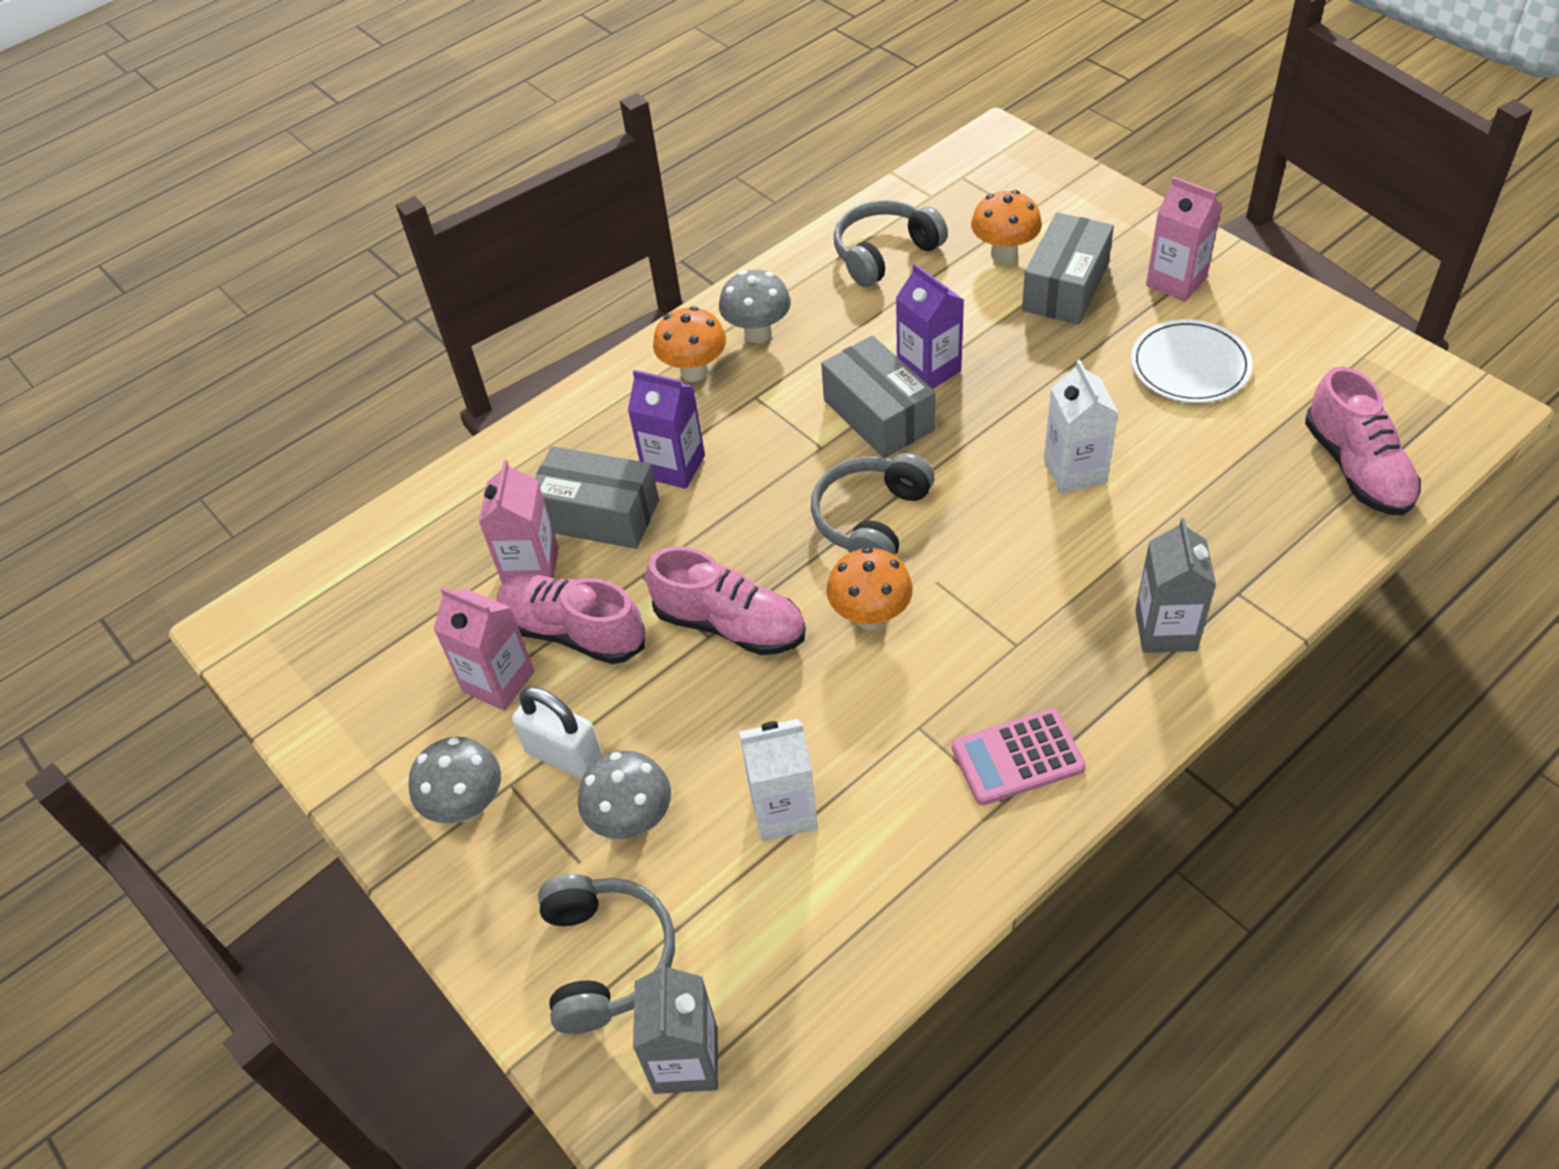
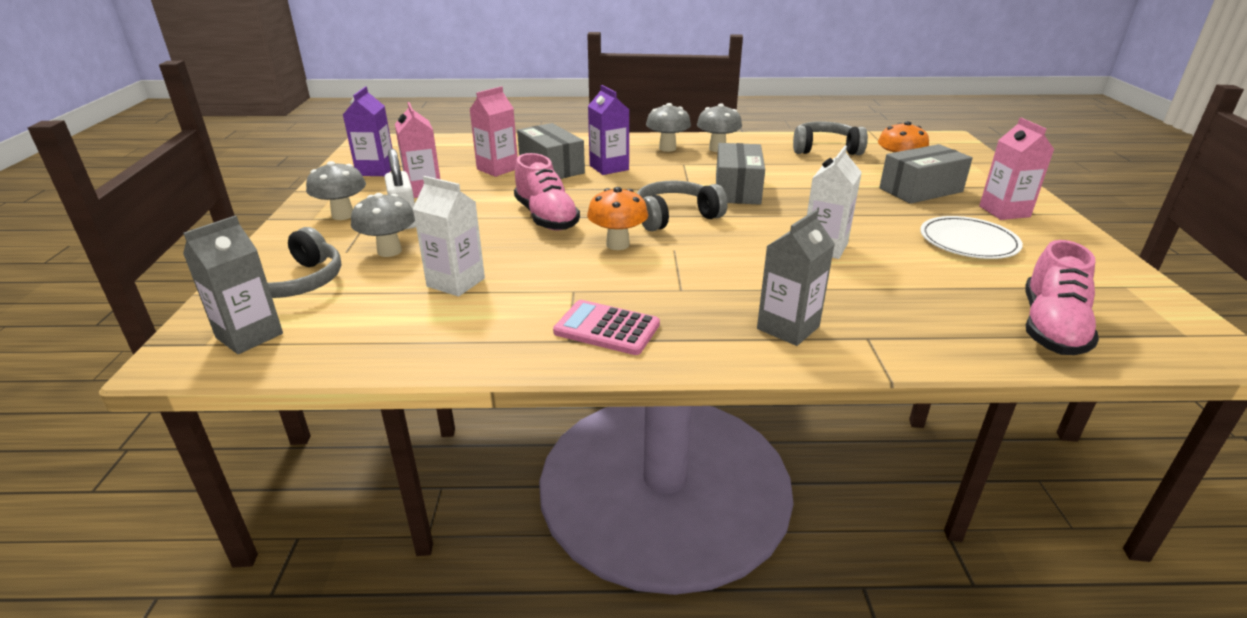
camera: 35 degrees right, 20 degrees down
pink shoe [497,575,645,664] -> none
orange mushroom [653,306,726,382] -> grey mushroom [646,103,691,152]
purple carton [896,264,964,389] -> purple carton moved to [343,87,392,176]

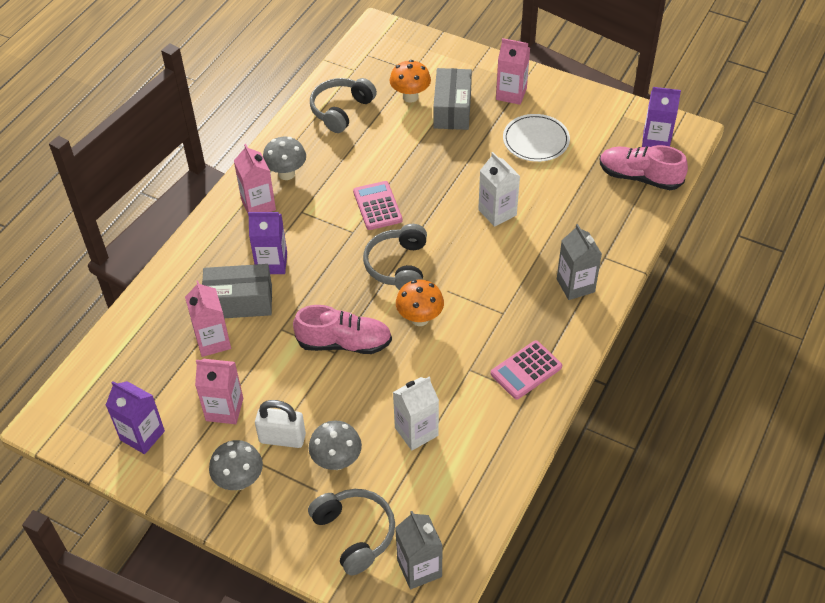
camera: 60 degrees left, 20 degrees up
grey mushroom [646,103,691,152] -> pink carton [234,144,276,216]
grey box [716,143,765,205] -> pink calculator [353,181,403,230]
pink shoe [1025,240,1099,355] -> pink shoe turned 150 degrees clockwise [600,145,688,190]
none -> purple carton [642,87,681,147]

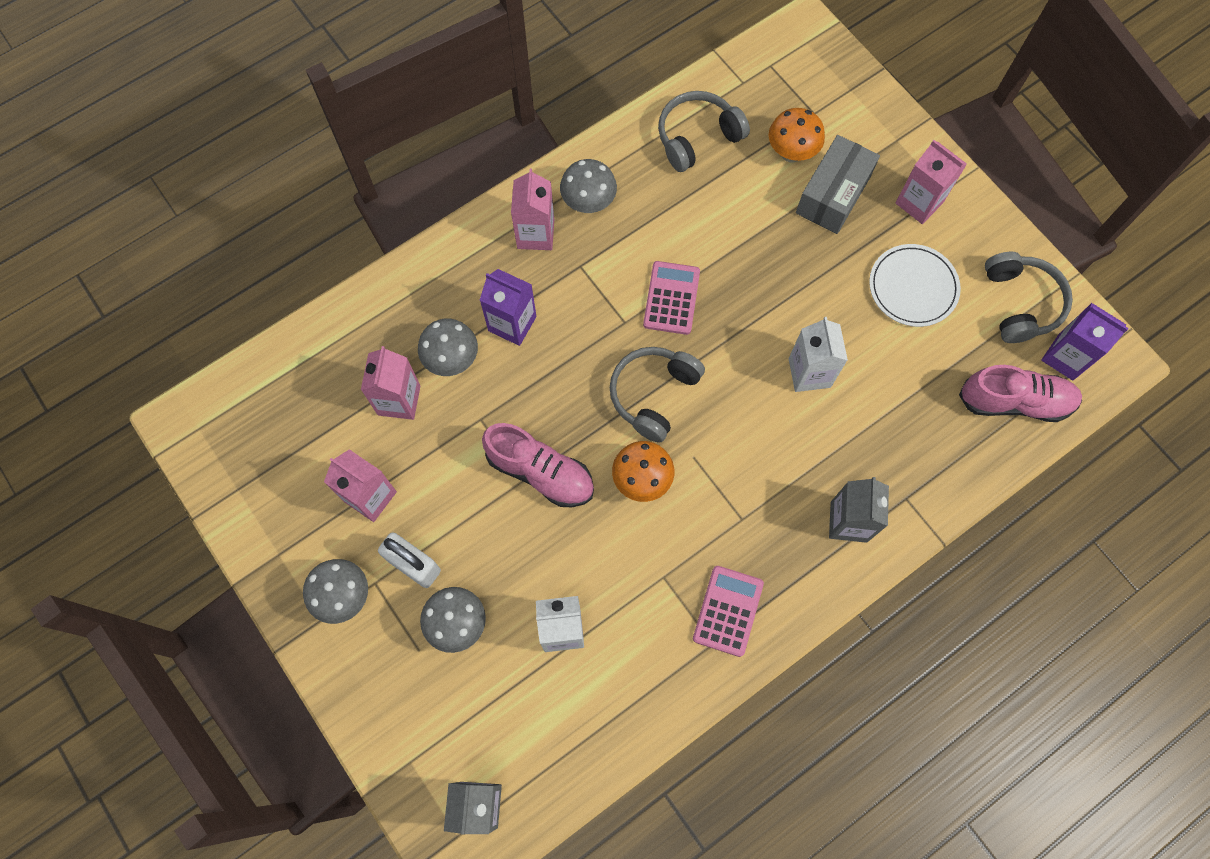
camera: 25 degrees right, 20 degrees up
purple carton [106,381,165,454] -> none
grey box [202,264,272,318] -> grey mushroom [418,319,478,376]
grey headphones [308,489,395,575] -> grey headphones moved to [985,252,1073,343]
pink calculator [491,341,562,399] -> pink calculator turned 120 degrees clockwise [693,566,764,657]
pink shoe [600,145,688,190] -> pink shoe turned 135 degrees clockwise [959,365,1082,422]

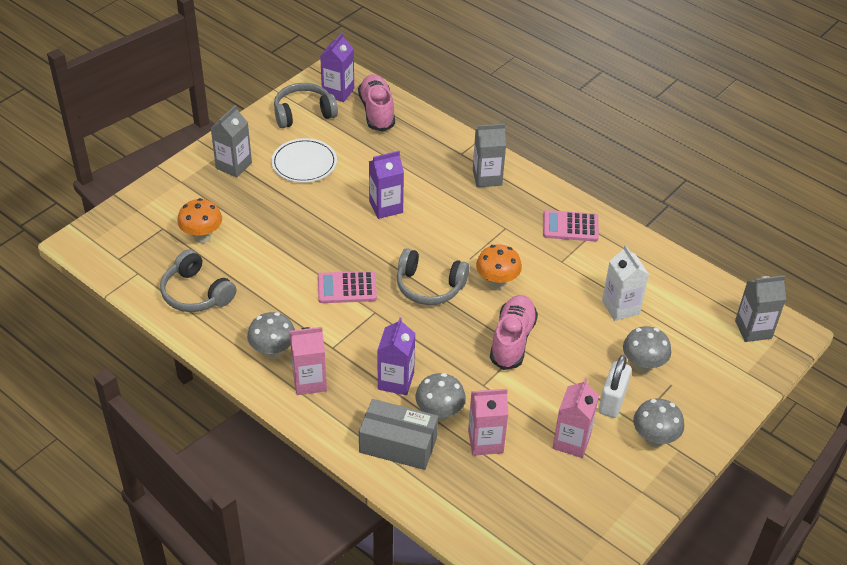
camera: 105 degrees left, 25 degrees down
white carton [789,317,848,392] -> purple carton [369,151,404,219]
grey box [796,135,880,234] -> grey box moved to [359,399,438,470]
pink carton [896,140,967,224] -> grey carton [211,105,252,178]

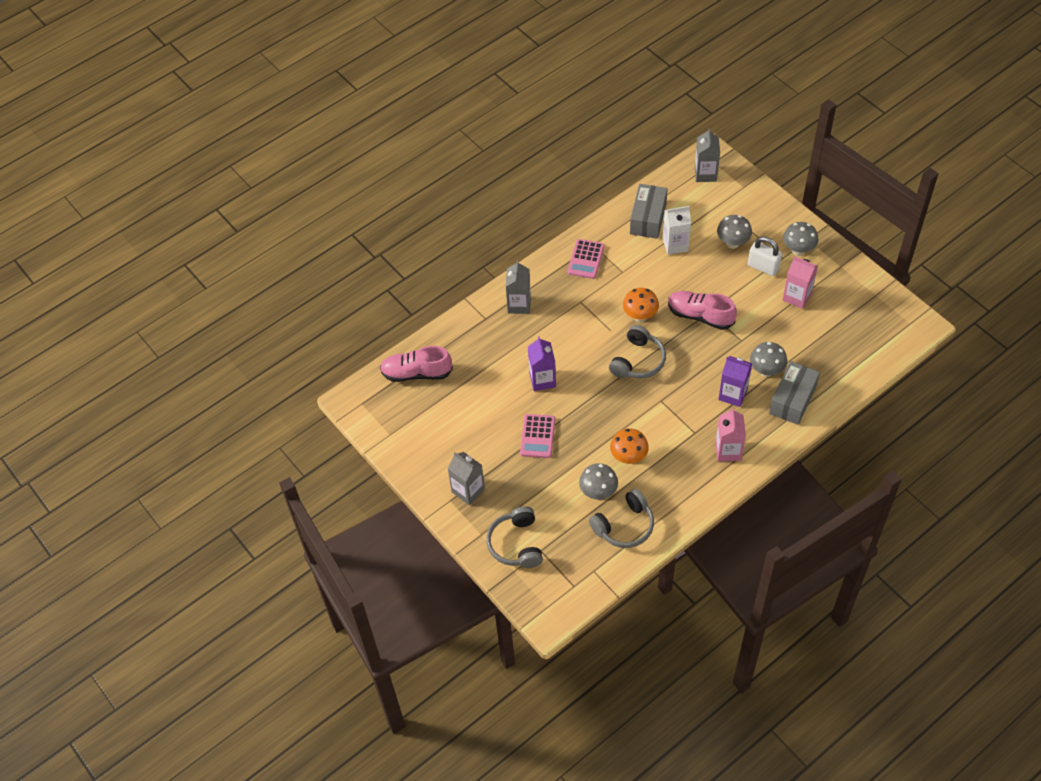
camera: 75 degrees left, 10 degrees up
orange mushroom [177,198,222,243] -> orange mushroom moved to [610,428,649,464]
grey mushroom [247,312,295,359] -> grey mushroom moved to [579,463,618,500]
white plate [271,138,337,183] -> none
grey headphones [274,83,338,128] -> grey headphones moved to [486,506,543,568]
pink calculator [318,271,377,303] -> pink calculator moved to [520,414,555,458]
purple carton [320,33,354,102] -> none
pink carton [468,389,508,456] -> none
none -> grey box [630,184,668,239]

